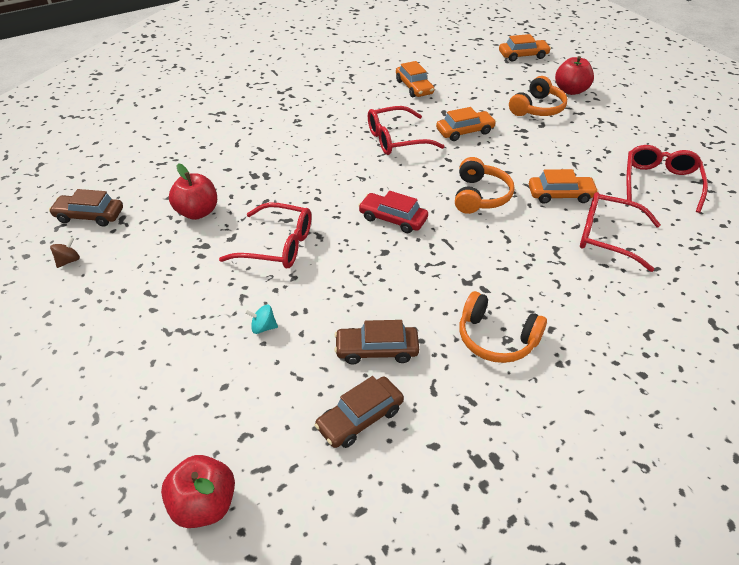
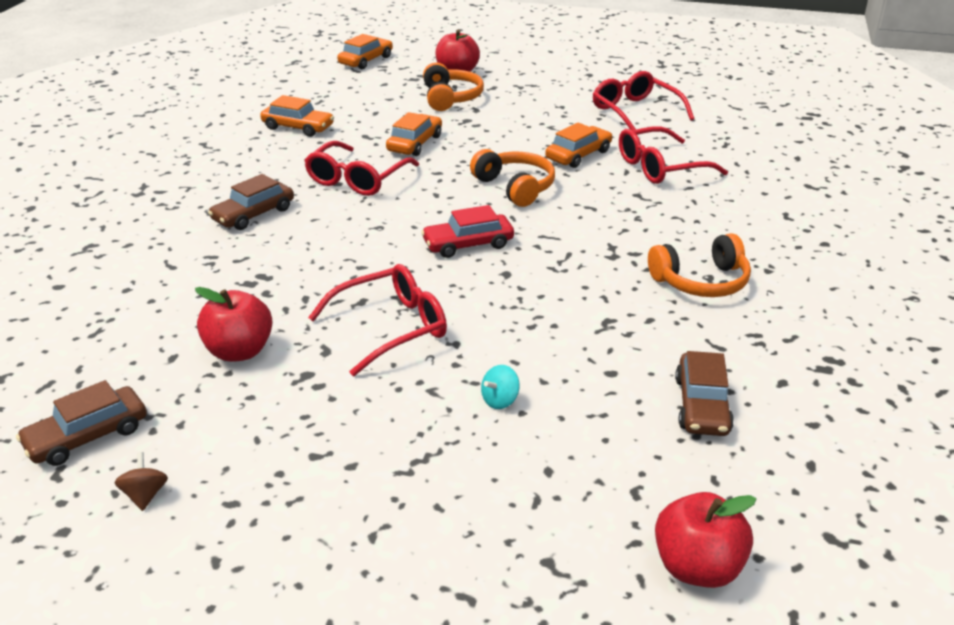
camera: 45 degrees left, 10 degrees down
brown car [334,320,419,364] -> brown car moved to [208,174,294,230]

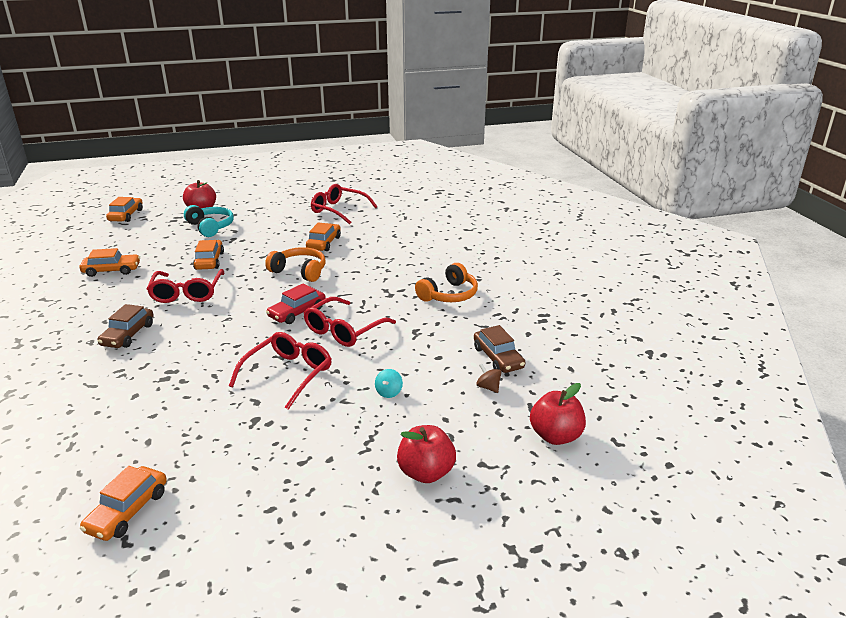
camera: 30 degrees left, 5 degrees down
brown car [16,380,147,466] -> orange car [80,466,167,541]
brown spinning top [114,452,168,511] -> brown spinning top moved to [476,364,501,393]
red apple [195,287,273,362] -> red apple moved to [397,425,456,483]
orange headphones [423,62,484,111] -> turquoise headphones [184,205,234,237]
red glasses [619,126,728,184] -> red glasses moved to [304,297,396,347]

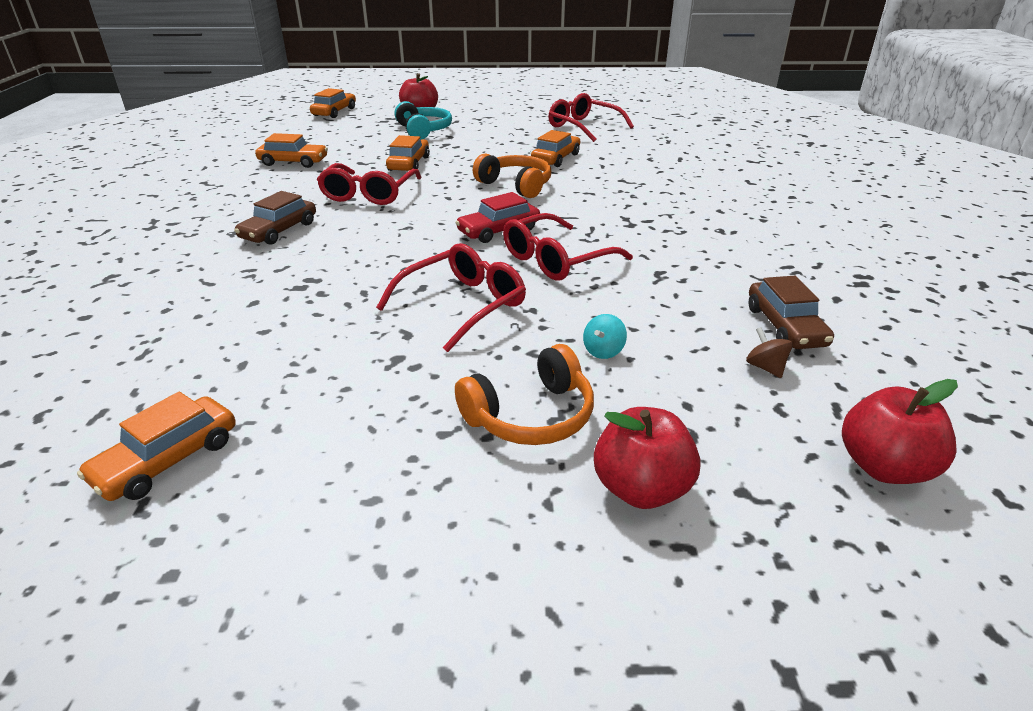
camera: 15 degrees right, 5 degrees up
orange headphones [415,263,478,302] -> orange headphones moved to [455,344,594,445]

